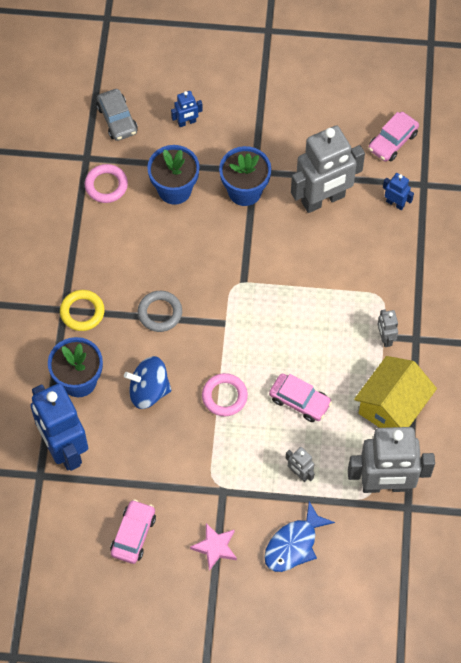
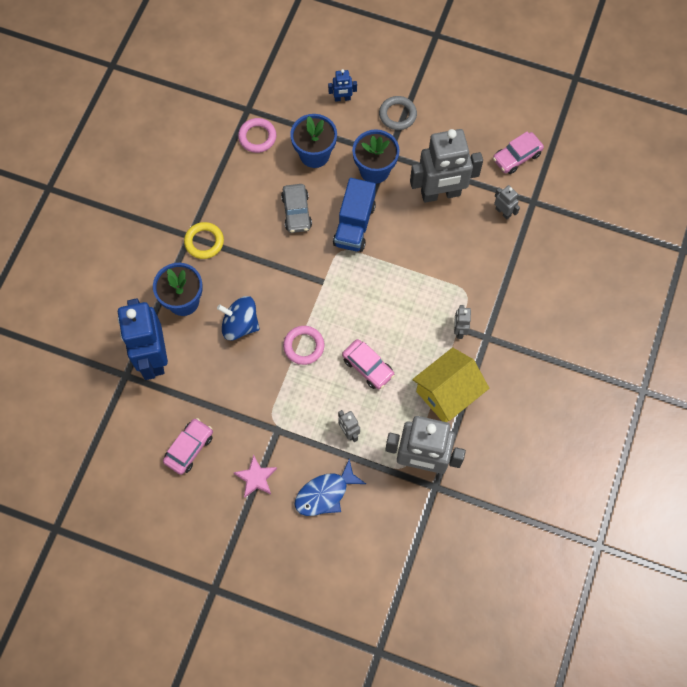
camera: 15 degrees right, 5 degrees up
grey car [97,89,138,141] -> grey car moved to [281,184,312,233]
grey ring [138,291,182,332] -> grey ring moved to [379,96,417,130]
blue robot [383,173,414,210] -> grey robot [494,185,520,220]
none -> blue truck [333,178,376,252]

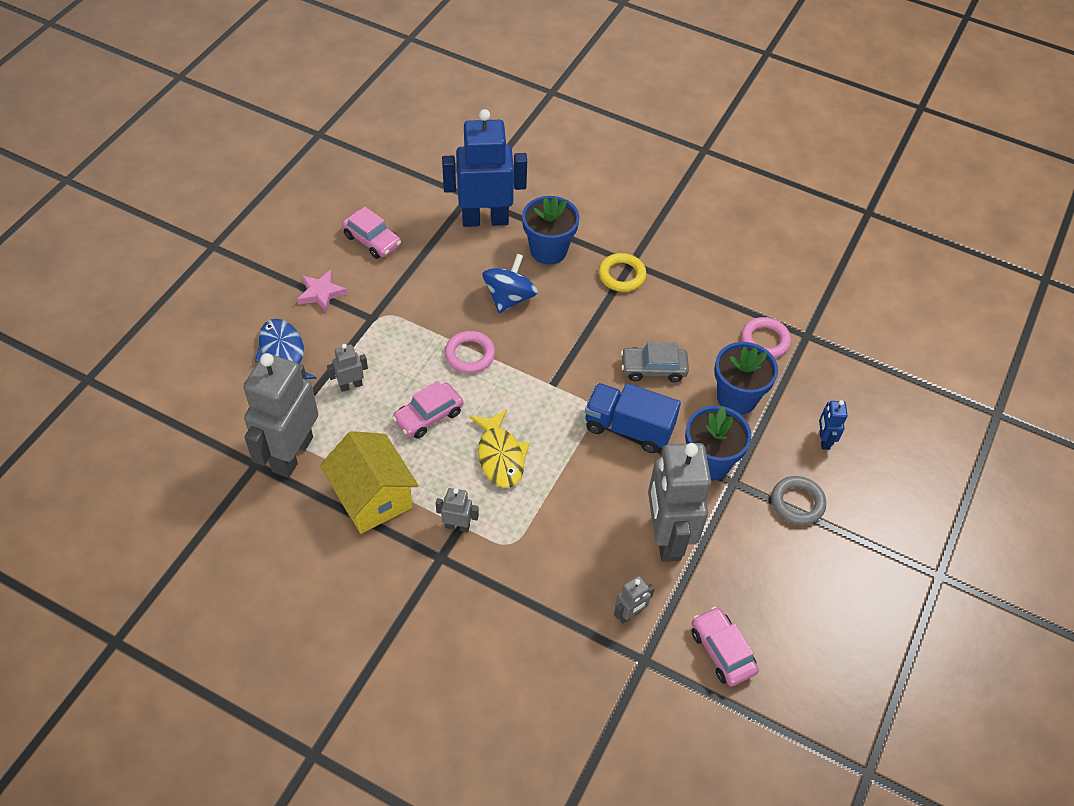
camera: 95 degrees right, 15 degrees down
none -> yellow fish [470,409,530,487]

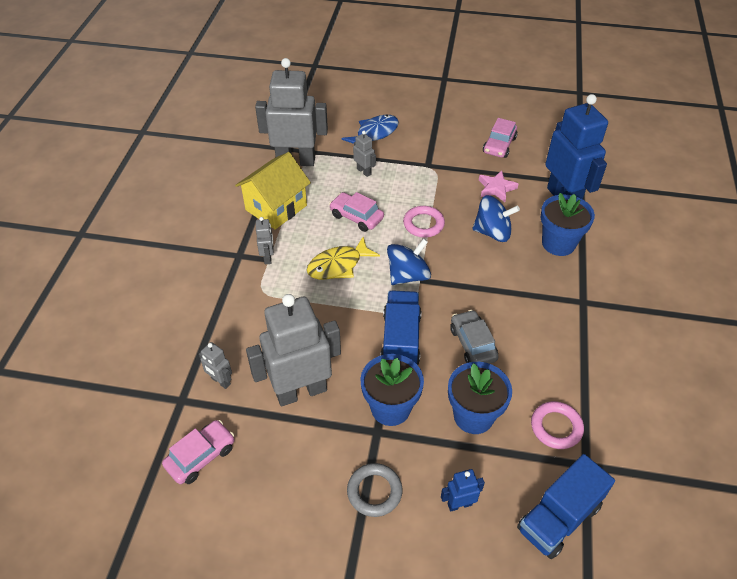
camera: 75 degrees right, 5 degrees down
pink star [297,270,347,313] -> pink star moved to [479,171,518,202]
yellow ring [599,253,646,292] -> none
none -> blue spinning top [387,238,431,285]
none -> blue truck [517,454,615,559]

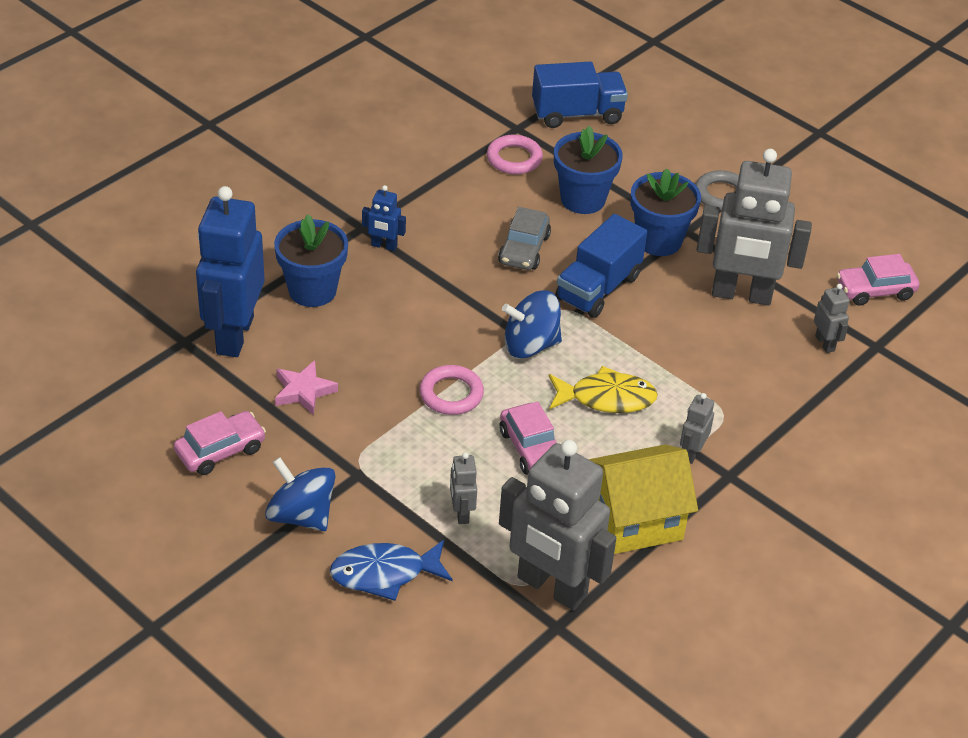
camera: 150 degrees left, 5 degrees down
blue robot [441,469,485,511] -> blue robot moved to [362,185,406,251]
blue spinning top [472,195,520,242] -> blue spinning top moved to [265,457,336,531]

